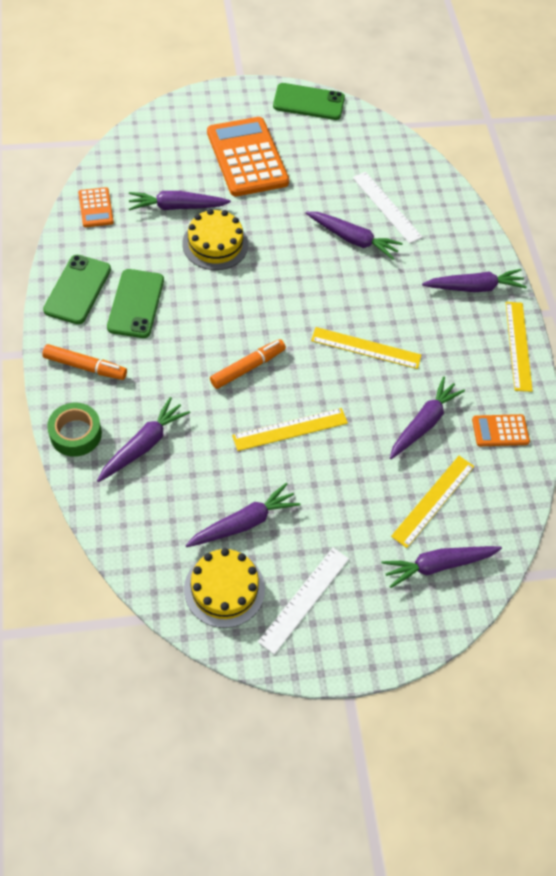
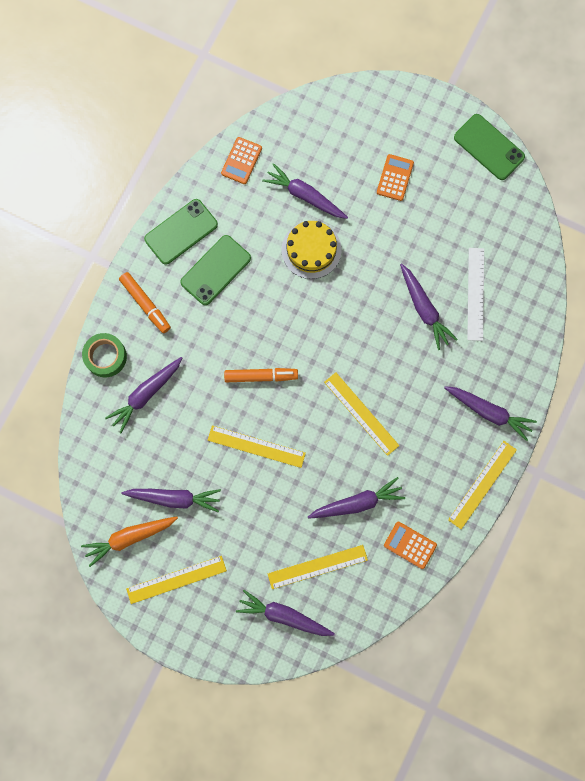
camera: 40 degrees right, 20 degrees up
purple carrot [97,397,190,482] -> purple carrot turned 150 degrees clockwise [105,357,182,433]
yellow cake [184,548,265,628] -> orange carrot [81,517,178,567]
orange calculator [207,117,289,197] -> orange calculator [377,154,414,201], size x0.48
white ruler [258,548,349,655] -> yellow ruler [126,556,227,604]

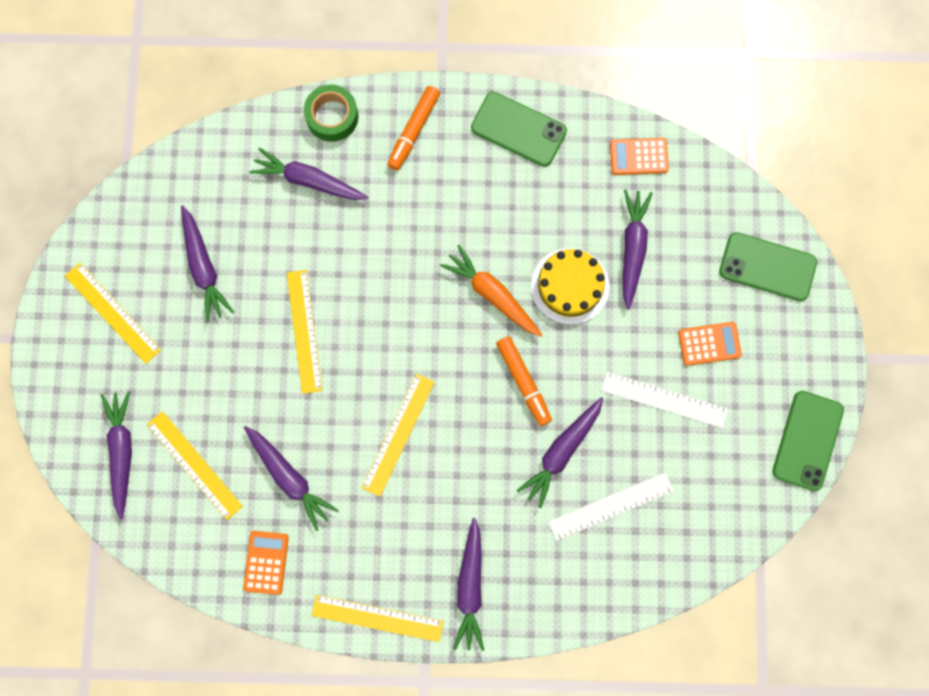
camera: 65 degrees right, 0 degrees up
orange carrot [81,517,178,567] -> orange carrot moved to [440,245,542,337]
green phone [180,235,251,305] -> green phone moved to [719,232,817,301]
orange marker [224,368,298,382] -> orange marker moved to [496,336,552,426]
none -> white ruler [601,372,728,428]

